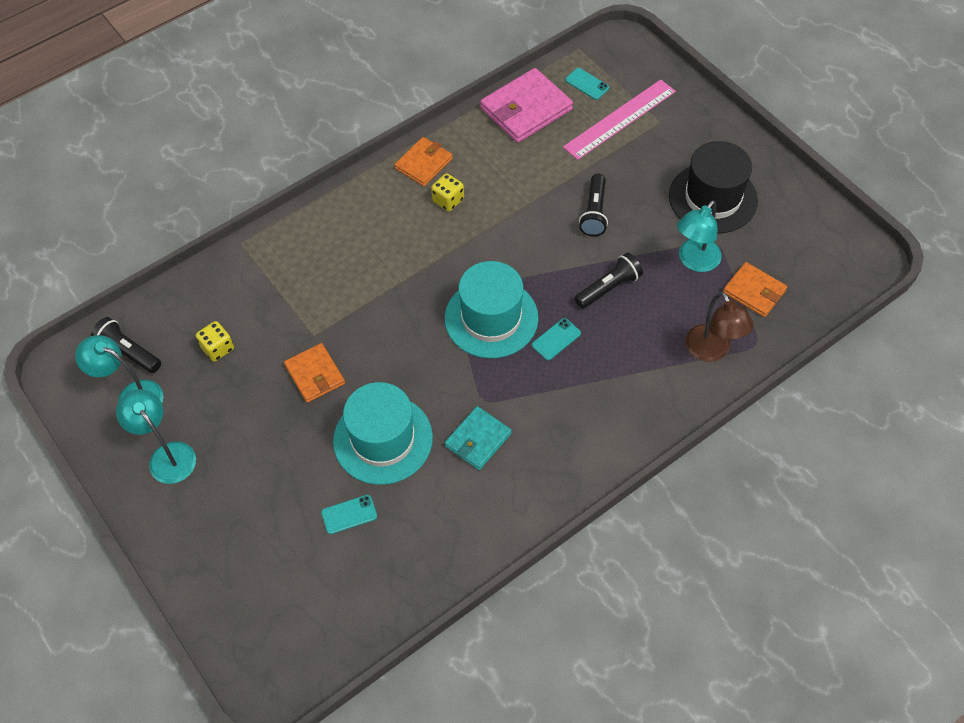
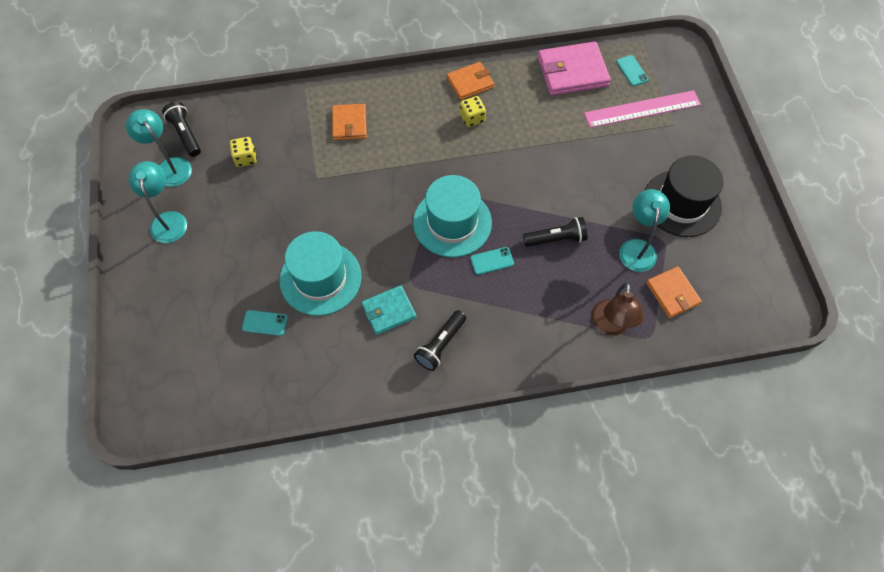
camera: 25 degrees right, 5 degrees up
orange wallet [284,343,345,403] -> orange wallet moved to [332,104,367,140]
black flashlight [579,174,608,236] -> black flashlight moved to [414,310,466,371]
turquoise lamp [677,200,722,272] -> turquoise lamp turned 120 degrees clockwise [619,189,670,272]

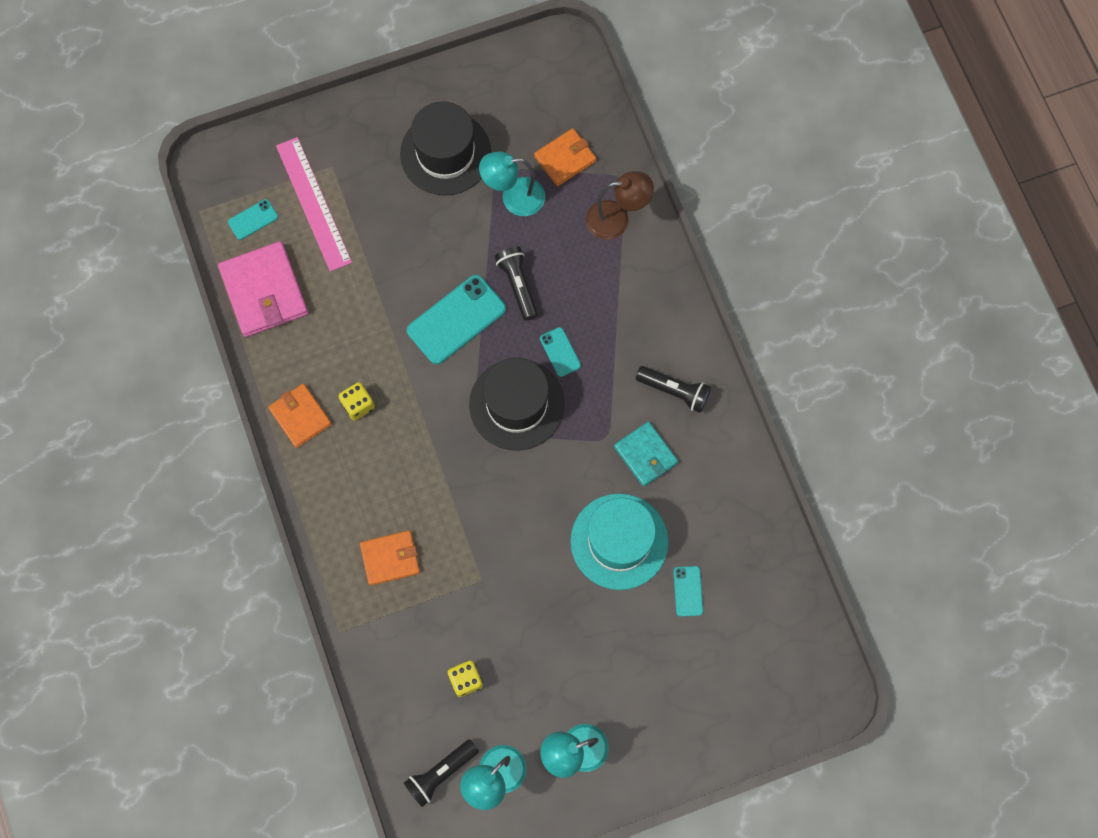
camera: 100 degrees left, 10 degrees up
turquoise hat [413,175,492,257] -> black hat [469,358,565,451]
none -> turquoise phone [407,275,506,364]

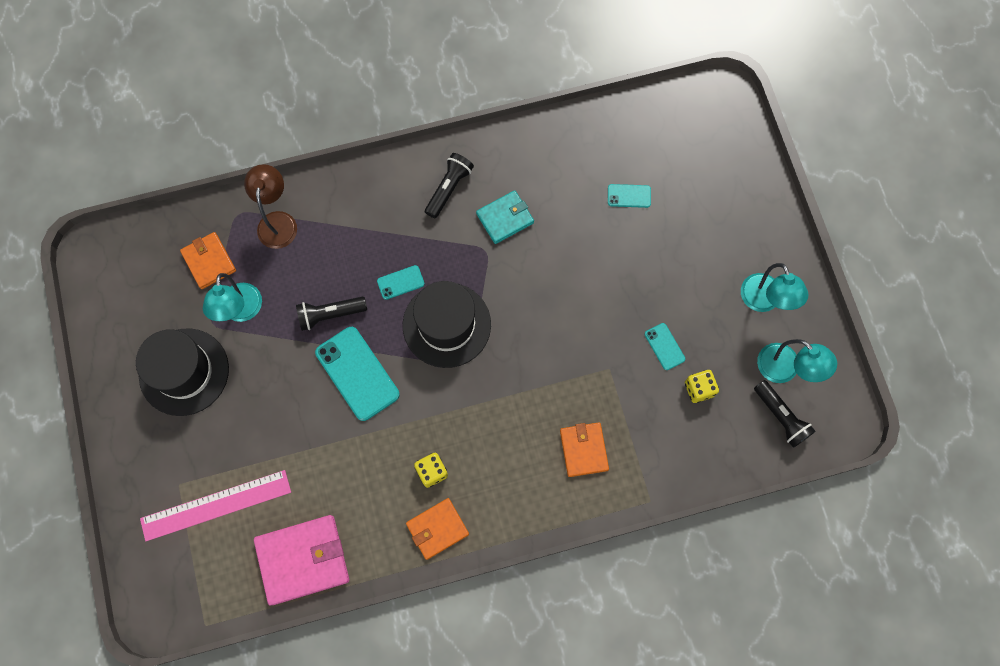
camera: 85 degrees left, 0 degrees up
turquoise phone [228,199,278,240] -> turquoise phone moved to [645,323,685,370]
turquoise hat [571,493,668,590] -> none

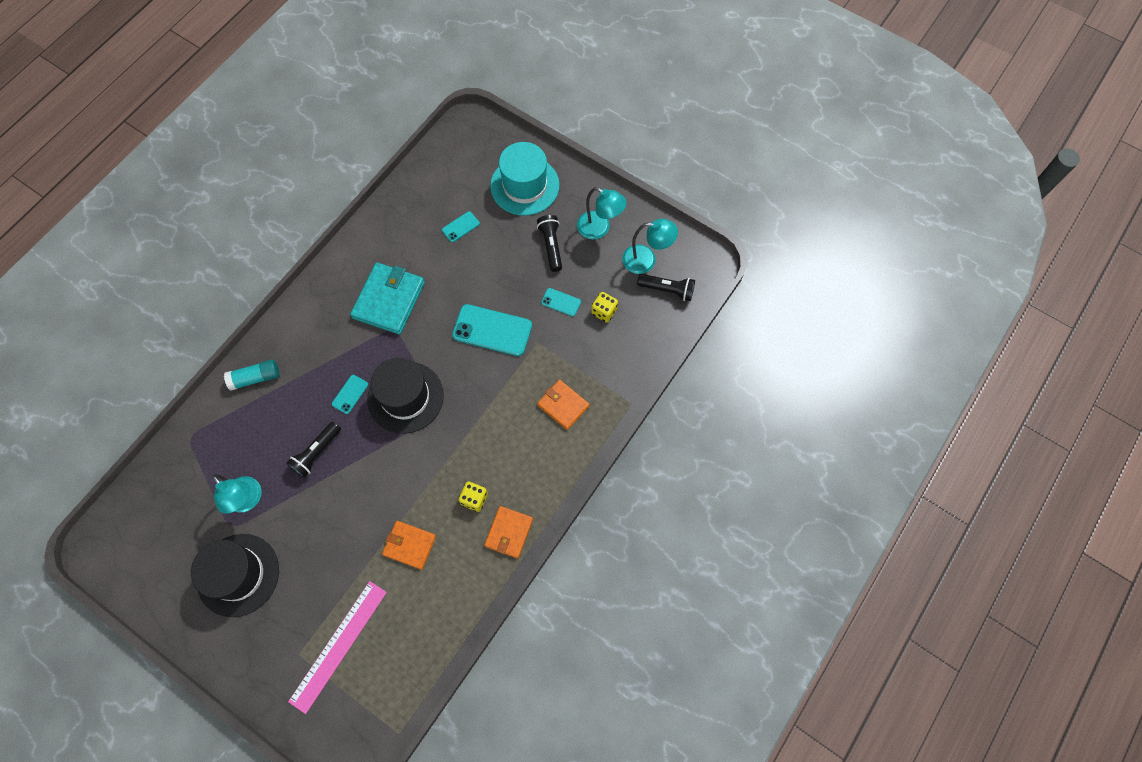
camera: 40 degrees left, 5 degrees down
orange wallet [180,232,236,289] -> orange wallet moved to [382,521,436,570]
brown lamp [244,164,297,249] -> none
pink wallet [254,515,349,605] -> none
turquoise phone [315,327,400,421] -> turquoise phone moved to [452,304,532,356]
black flashlight [425,153,474,218] -> black flashlight moved to [537,215,562,272]
turquoise wallet [476,190,534,244] -> turquoise wallet [350,263,425,335], size x1.62
none -> turquoise glue stick [224,359,280,390]
none -> turquoise hat [490,142,560,216]

